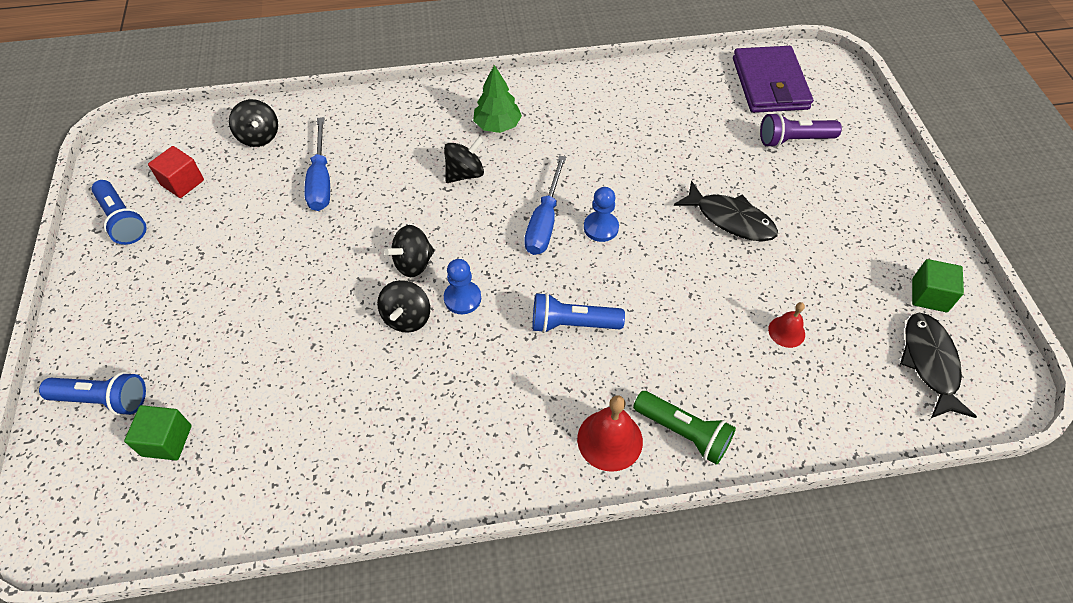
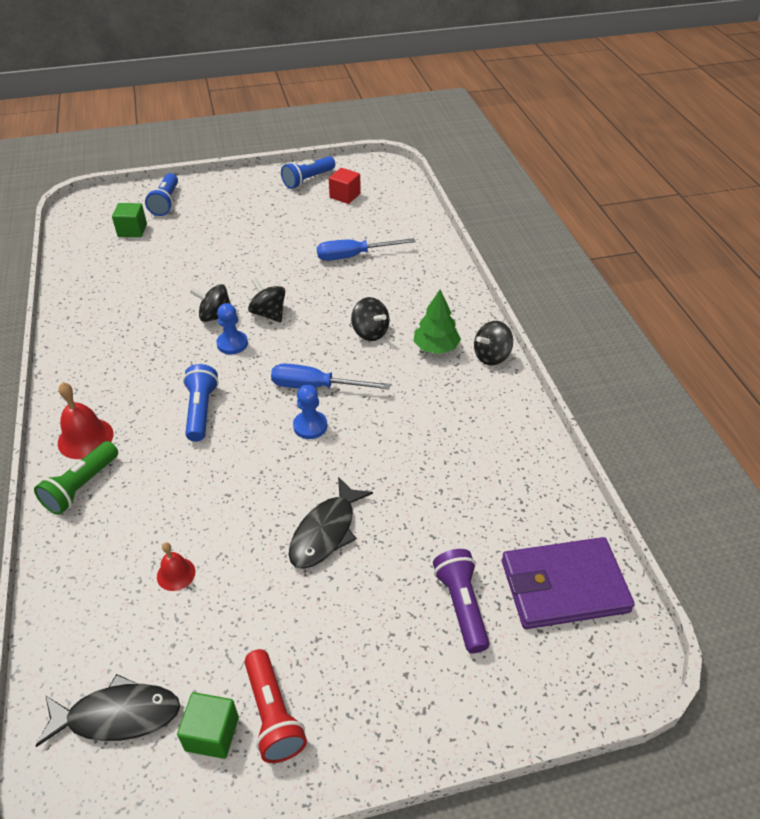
camera: 85 degrees right, 10 degrees down
black spinning top [229,99,278,147] -> black spinning top moved to [474,321,513,366]
none -> red flashlight [244,649,307,763]

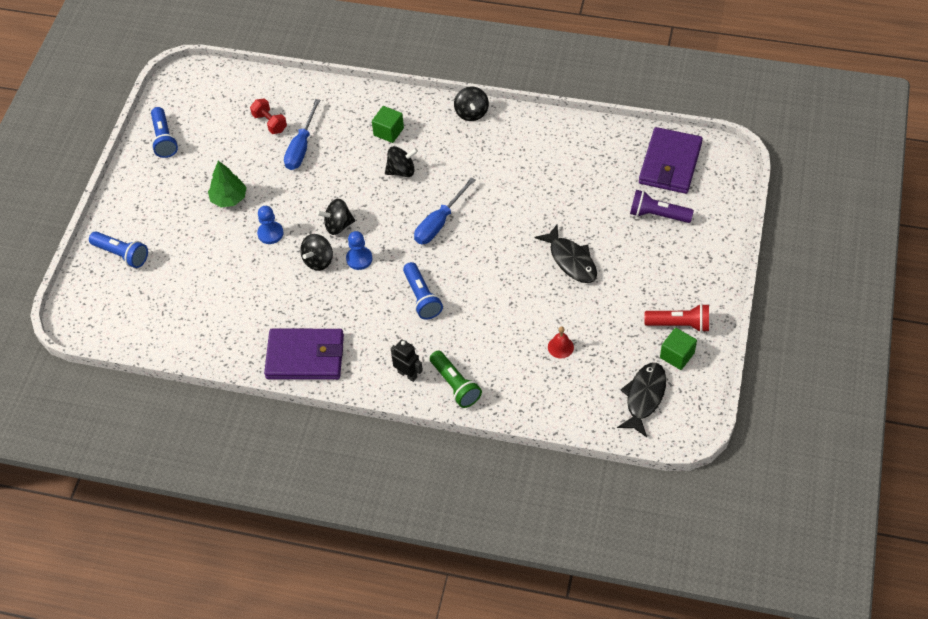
camera: 60 degrees left, 10 degrees up
red bell [58,382,113,459] -> black robot [391,339,423,382]
green cube [112,203,147,237] -> green cube moved to [372,106,404,143]
blue flashlight [183,364,219,442] -> blue flashlight turned 135 degrees counterclockwise [403,262,443,320]
blue pawn [293,385,327,439] -> blue pawn moved to [257,206,284,244]
red cube [329,168,361,204] -> none
green tree [413,289,461,354] -> green tree moved to [208,161,247,207]
none -> red dumbbell [250,98,287,134]
none -> purple wallet [264,329,344,380]

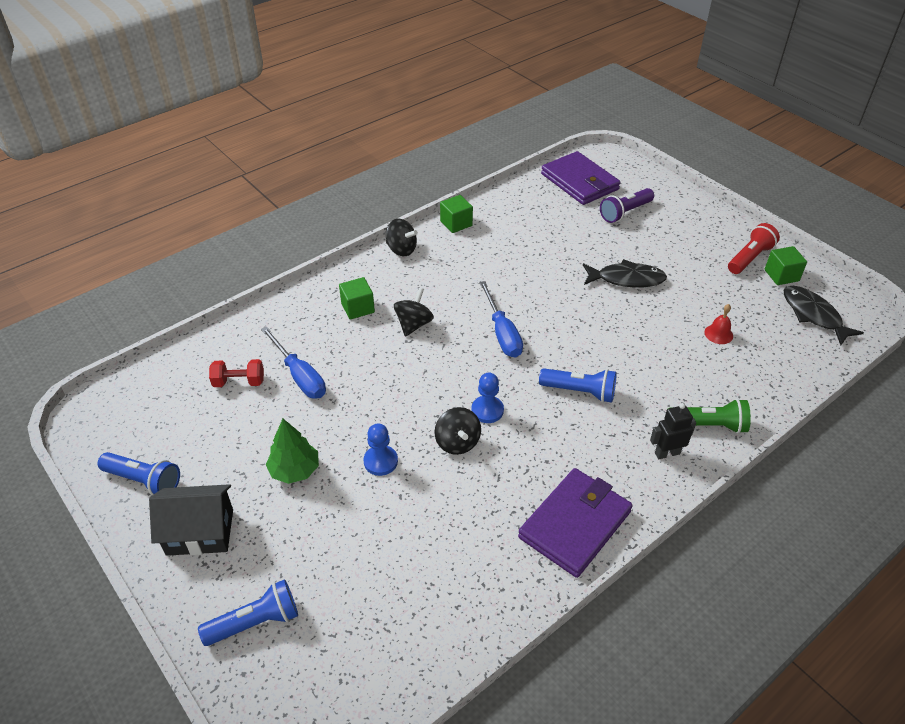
camera: 55 degrees left, 10 degrees down
black spinning top [317,199,355,235] -> none
none -> black house [149,484,233,556]
none -> green cube [440,195,473,233]

